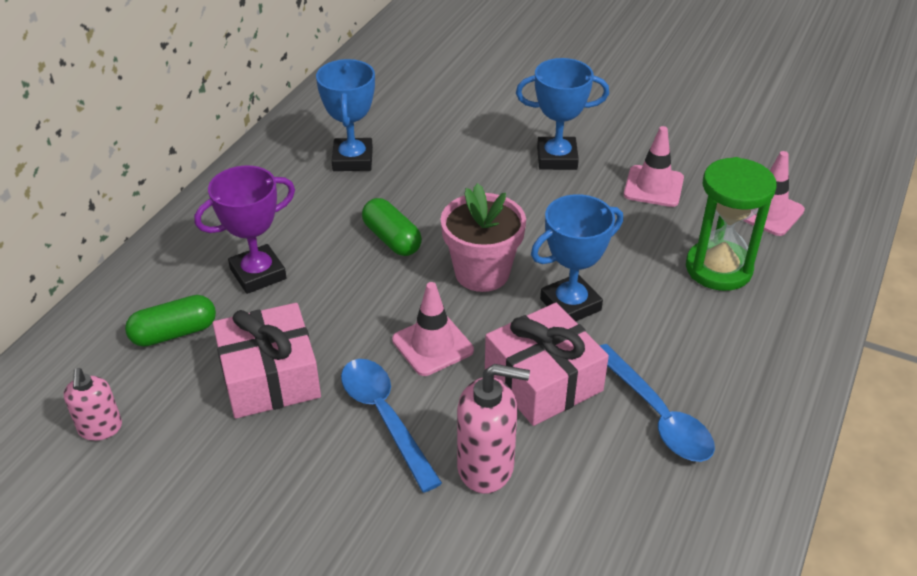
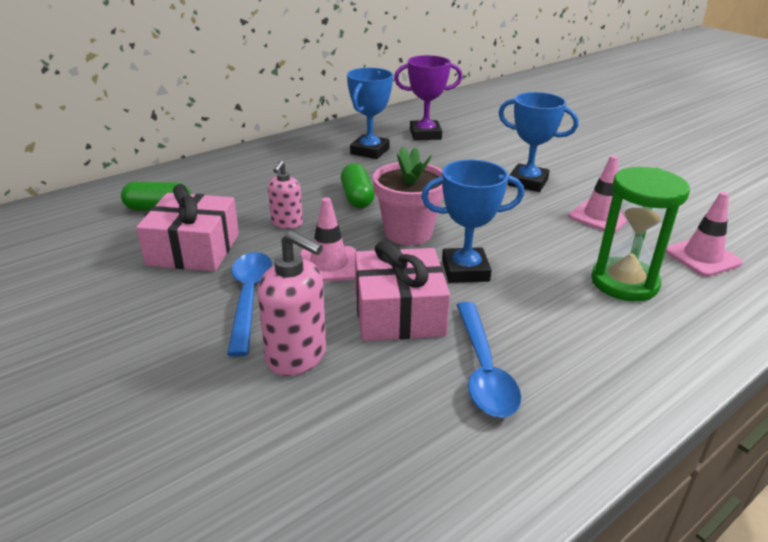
camera: 25 degrees right, 10 degrees down
pink soap dispenser [64,368,122,441] -> pink soap dispenser moved to [268,161,303,229]
purple trophy [194,166,295,294] -> purple trophy moved to [394,55,463,140]

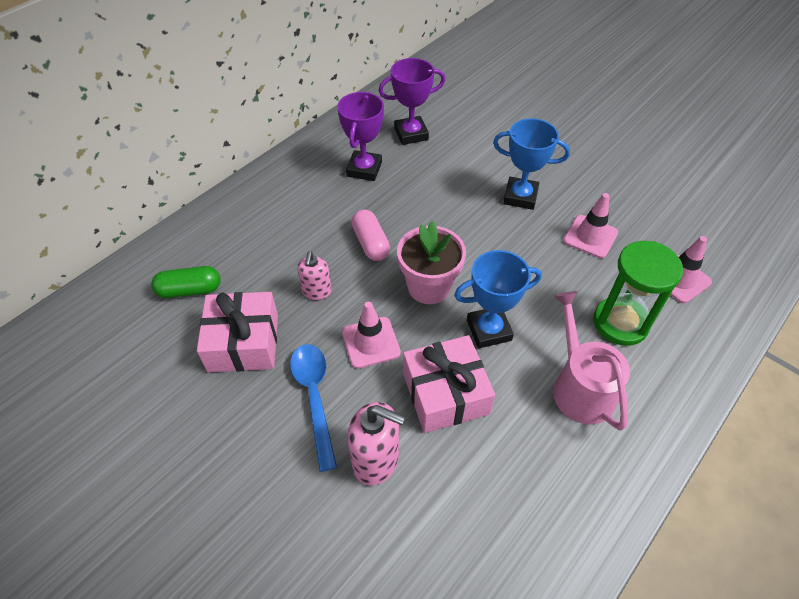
camera: 10 degrees left, 20 degrees up
green capsule [341,163,374,208] -> pink capsule [351,209,390,261]
blue trophy [347,68,393,159] -> purple trophy [337,92,384,181]
blue spoon [457,302,521,418] -> none
none -> pink watering can [553,291,630,430]

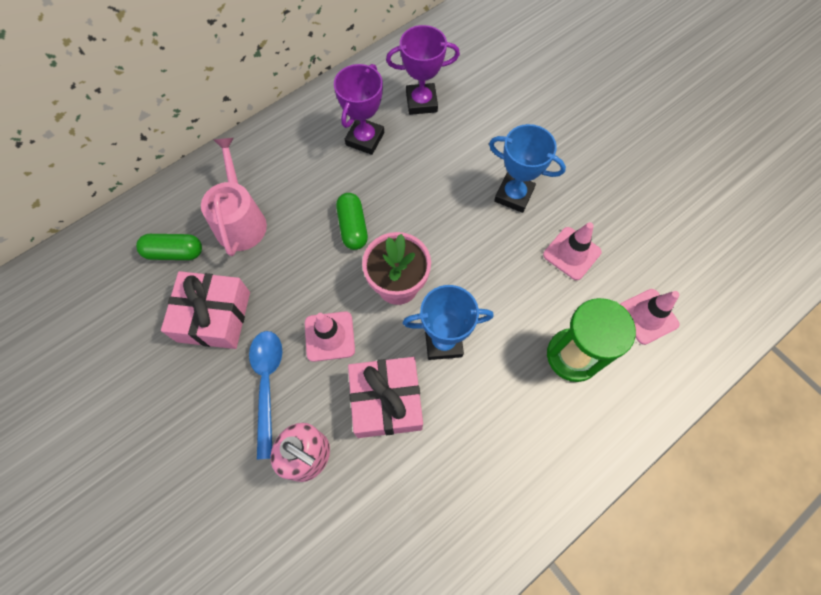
camera: 10 degrees right, 15 degrees up
pink soap dispenser [297,251,332,300] -> none
pink capsule [351,209,390,261] -> green capsule [336,193,368,250]
pink watering can [553,291,630,430] -> pink watering can moved to [201,138,267,256]

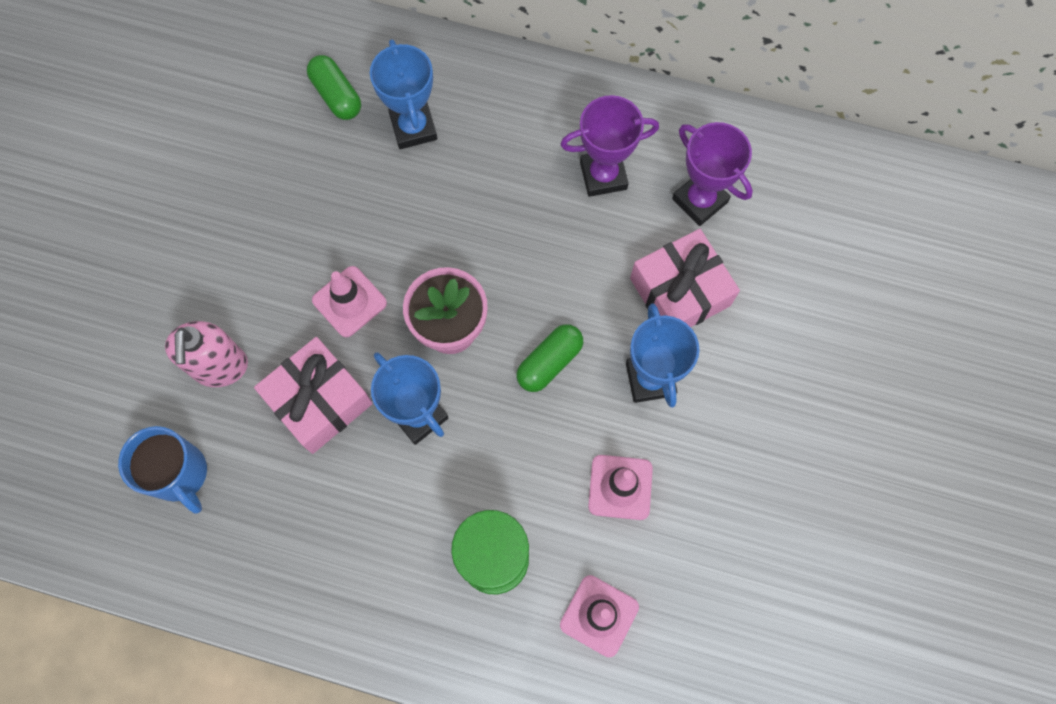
camera: 55 degrees right, 5 degrees up
pink gift [161,271,250,349] -> pink gift moved to [630,229,740,327]
pink watering can [201,138,267,256] -> blue trophy [370,40,437,149]
blue spoon [249,331,283,460] -> none
green capsule [336,193,368,250] -> green capsule moved to [516,324,583,392]
none -> blue mug [118,426,207,514]

